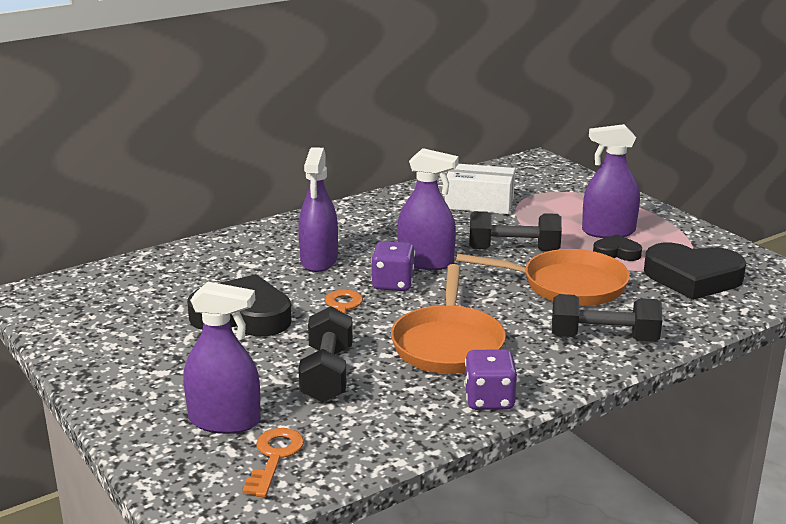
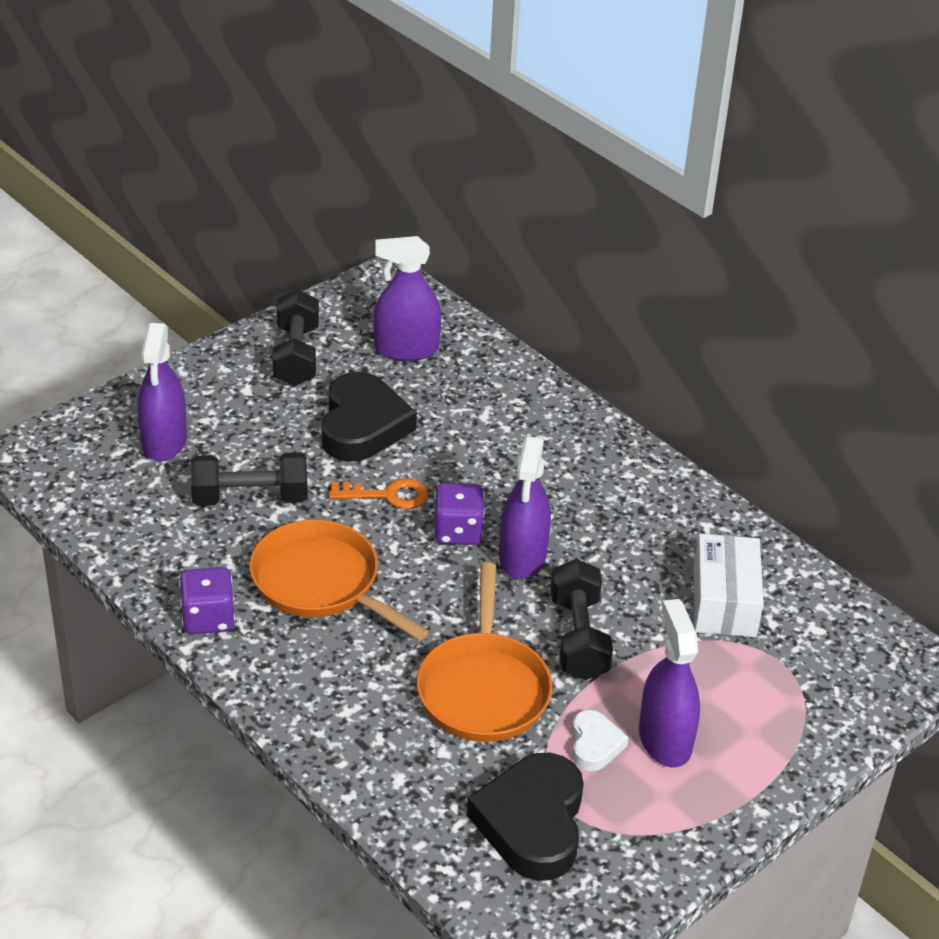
camera: 80 degrees right, 15 degrees up
orange key [242,428,304,497] -> none
purple spray bottle [298,147,338,272] -> purple spray bottle moved to [374,236,441,361]
orange pan [391,264,506,374] -> orange pan turned 45 degrees clockwise [249,520,429,641]
black dumbbell [552,294,662,342] -> black dumbbell moved to [272,290,319,386]
black heart [593,234,642,261] -> white heart [572,710,629,771]

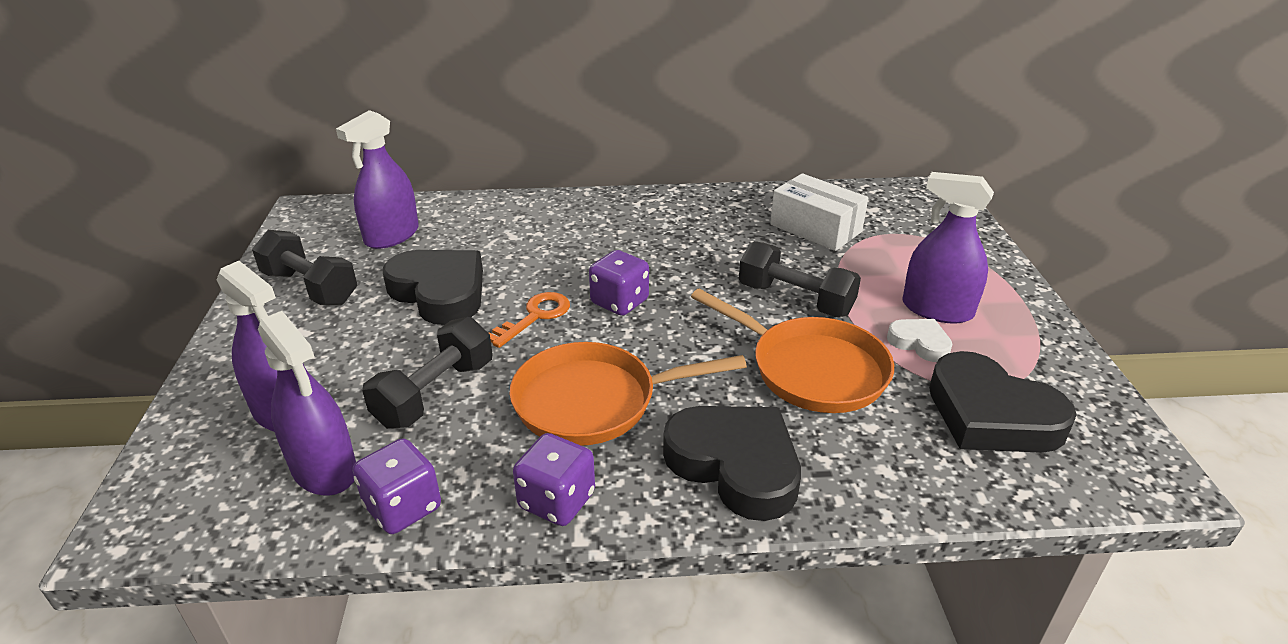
camera: 50 degrees left, 5 degrees down
purple spray bottle [499,436,551,579] -> purple spray bottle moved to [258,311,356,496]
none -> purple dice [353,438,441,534]
none -> black heart [663,406,801,521]

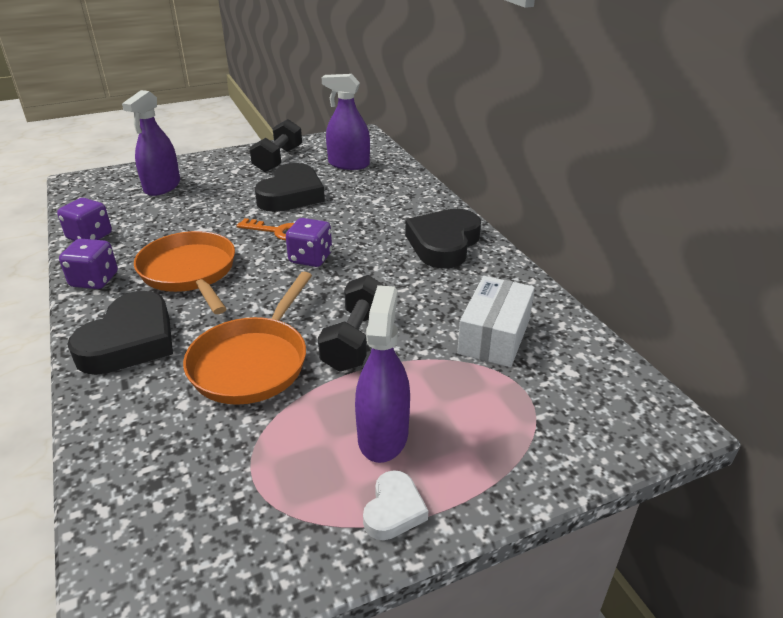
camera: 70 degrees right, 0 degrees up
purple spray bottle [258,311,356,496] -> none
black dumbbell [362,317,492,429] -> none
white heart [887,319,953,362] -> white heart moved to [363,470,428,540]
black heart [929,351,1077,453] -> black heart moved to [405,209,481,269]

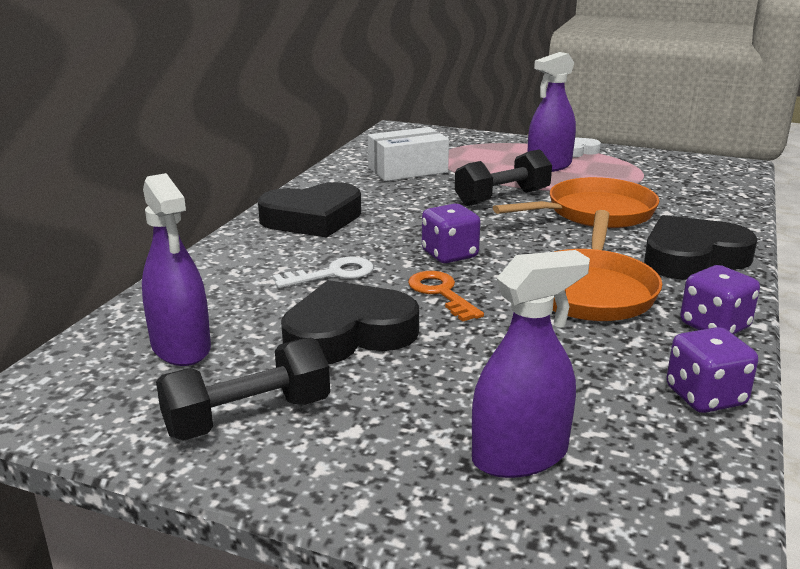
camera: 135 degrees left, 10 degrees down
none -> white key [272,256,374,288]

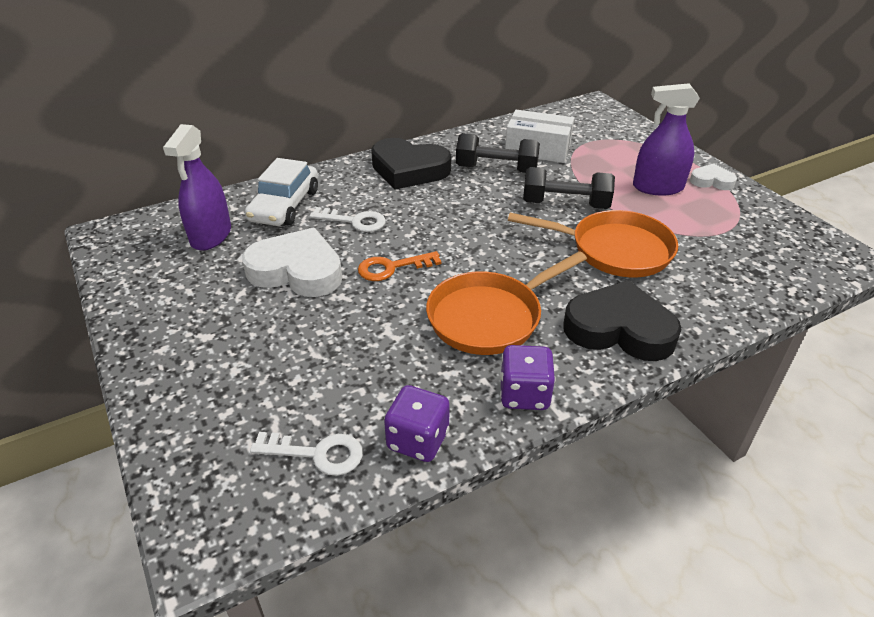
camera: 40 degrees right, 15 degrees up
black dumbbell [156,338,330,441] -> black dumbbell moved to [456,133,540,173]
black heart [281,280,419,364] -> white heart [242,228,342,297]
orange key [408,271,484,322] -> orange key turned 120 degrees counterclockwise [358,251,442,281]
purple dice [422,204,480,263] -> none
purple spray bottle [472,250,590,478] -> none
none -> white car [245,158,318,226]
none -> white key [250,432,363,476]

